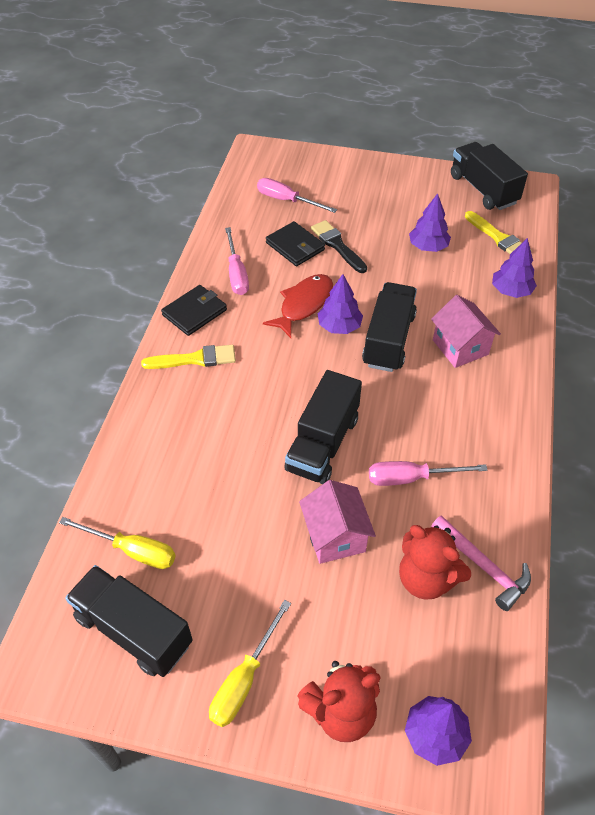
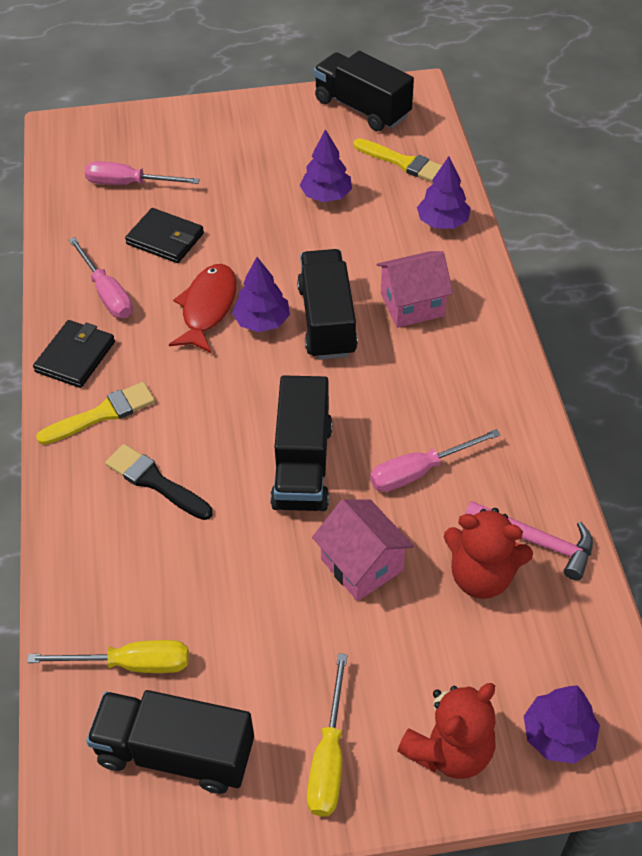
camera: 20 degrees left, 0 degrees up
black brush [311,220,367,273] -> black brush moved to [105,444,213,520]
pink house [431,295,501,368] -> pink house turned 60 degrees counterclockwise [377,251,453,328]

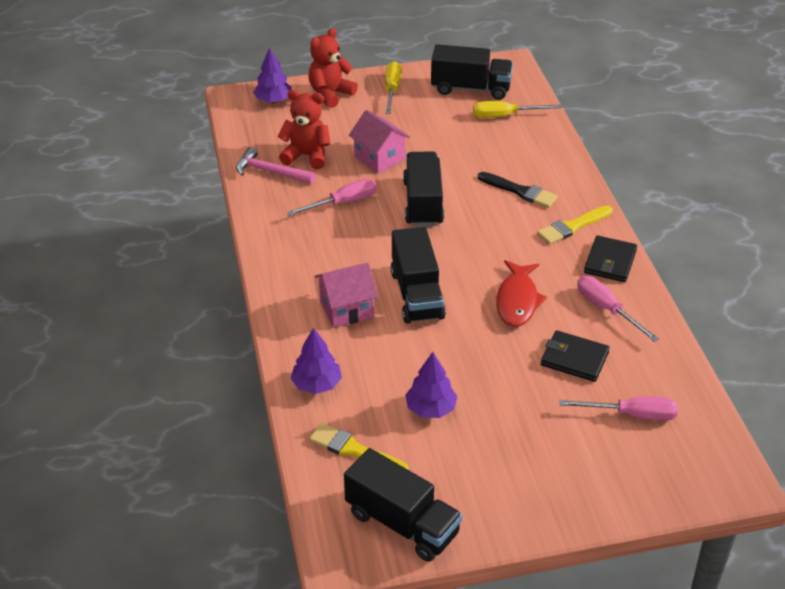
camera: 175 degrees right, 10 degrees down
purple tree [232,257,290,332] -> none

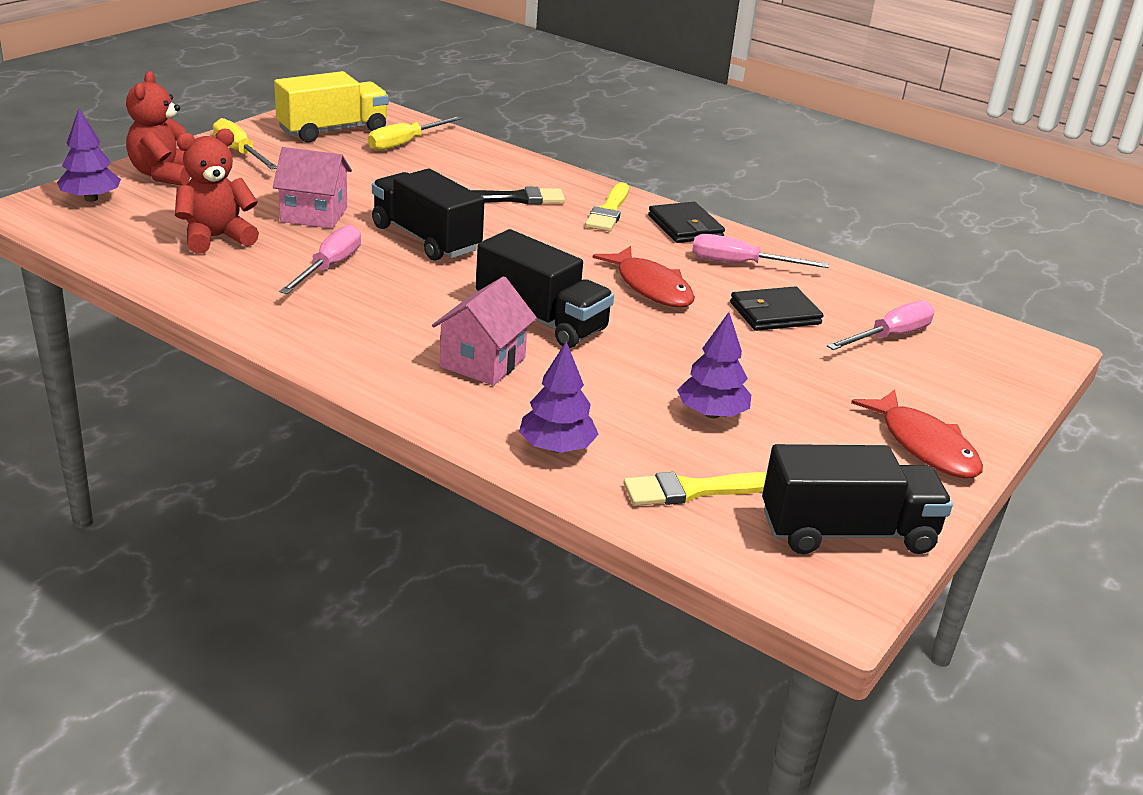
camera: 45 degrees left, 10 degrees down
pink hammer [236,147,315,184] -> none
black truck [431,44,513,100] -> yellow truck [274,71,389,143]
none -> red fish [851,389,983,478]

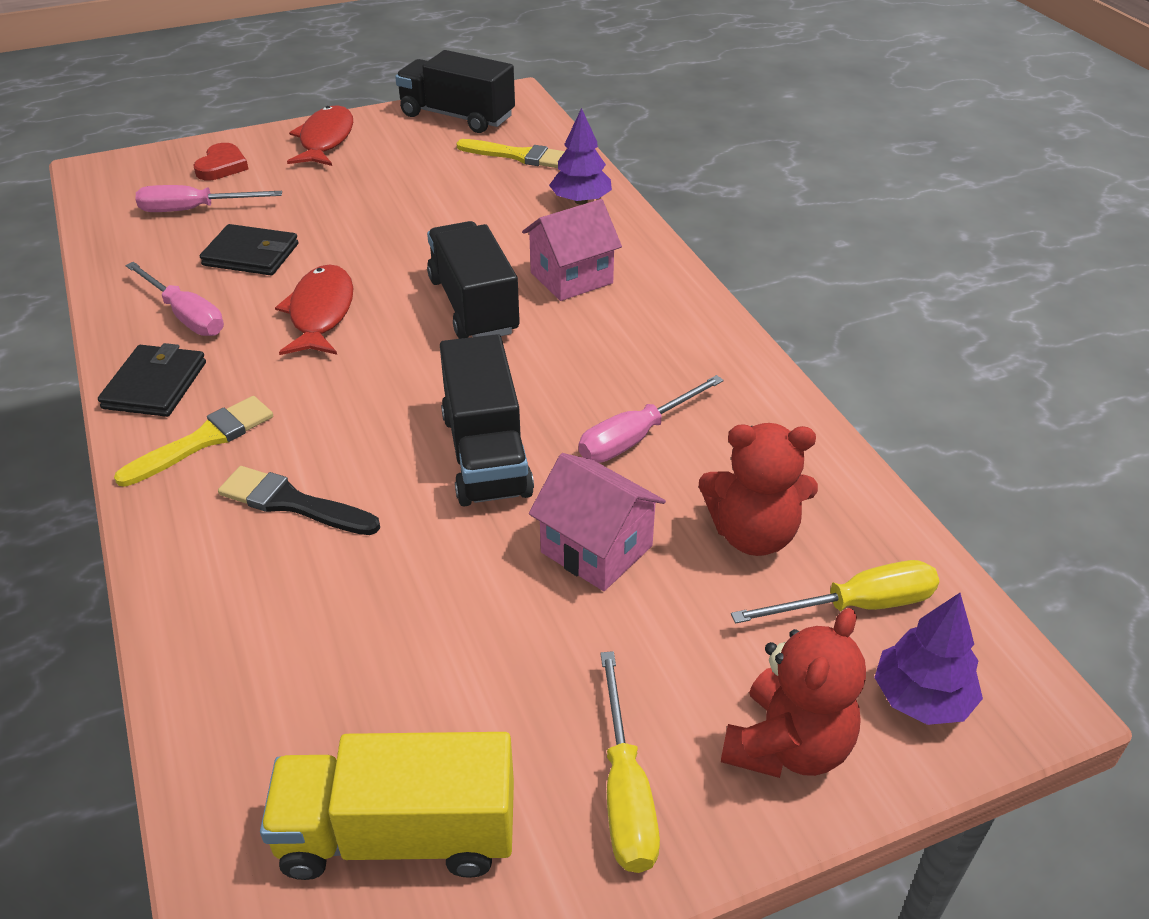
camera: 145 degrees left, 10 degrees up
yellow screwdriver [368,116,463,151] -> yellow screwdriver moved to [731,560,939,624]
purple tree [677,312,751,418] -> none
none -> red heart [193,143,248,180]

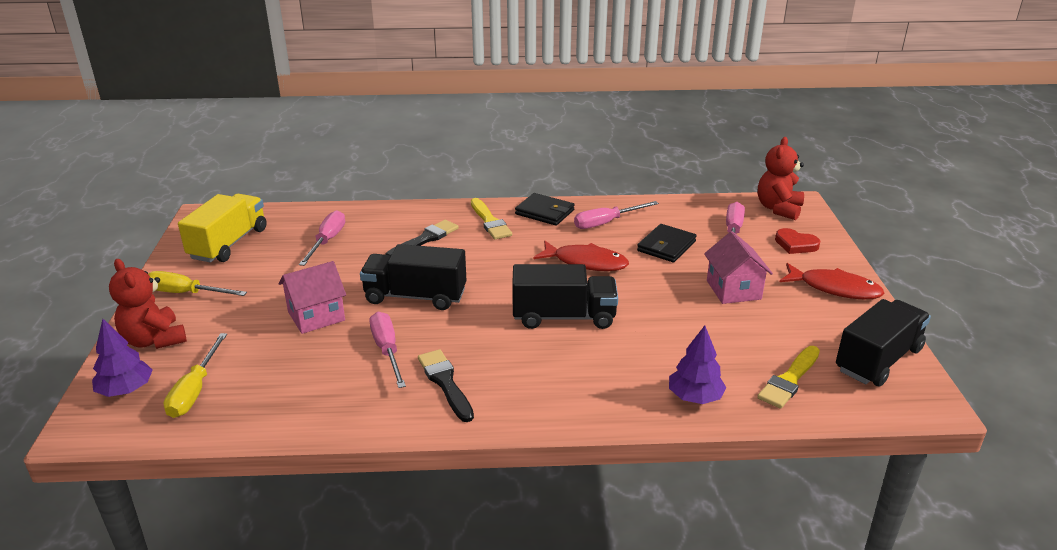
camera: 110 degrees right, 10 degrees down
pink house [522,199,622,301] -> pink house moved to [704,231,773,304]
red teddy bear [699,423,818,556] -> red teddy bear moved to [758,137,804,220]
none -> pink screwdriver [299,210,345,266]
none -> black brush [418,349,474,422]

